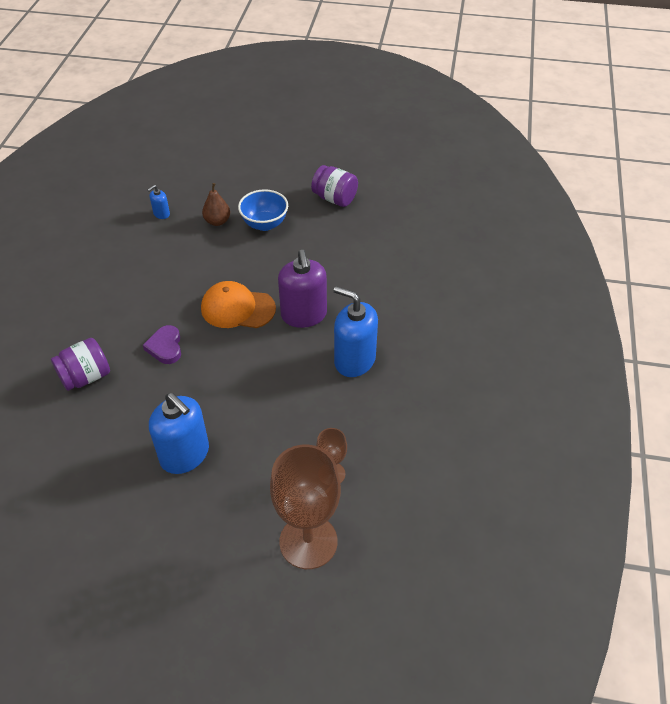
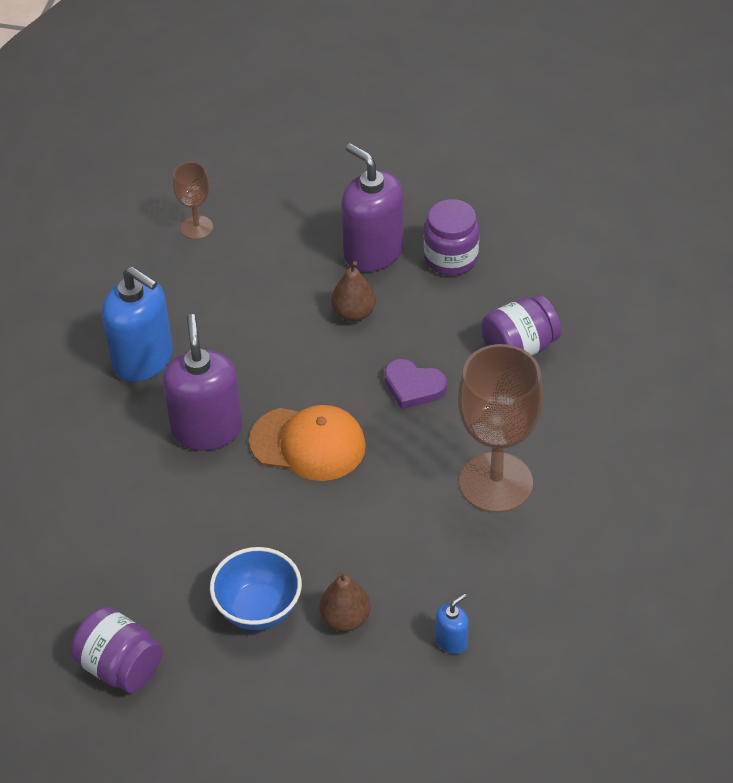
camera: 175 degrees left, 0 degrees up
purple heart [143,325,181,364] -> purple heart turned 120 degrees clockwise [384,359,447,409]
blue soap dispenser [149,393,209,474] -> purple soap dispenser [341,143,404,272]
brown goblet [270,445,341,569] -> brown goblet moved to [458,344,543,513]
none -> brown pear [331,261,376,322]
none -> purple jar [424,199,479,276]

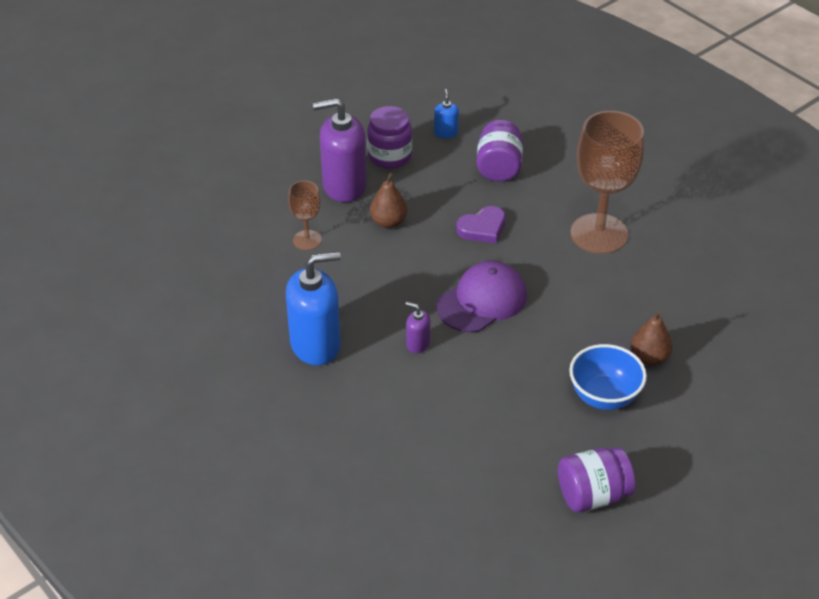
camera: 55 degrees left, 5 degrees down
purple soap dispenser [163,314,242,451] -> purple soap dispenser [405,302,430,353], size x0.46
brown goblet [173,162,213,240] -> brown goblet moved to [288,181,322,250]
orange cap [249,405,366,481] -> purple cap [436,261,527,332]
blue soap dispenser [436,593,469,654] -> blue soap dispenser moved to [434,89,459,138]

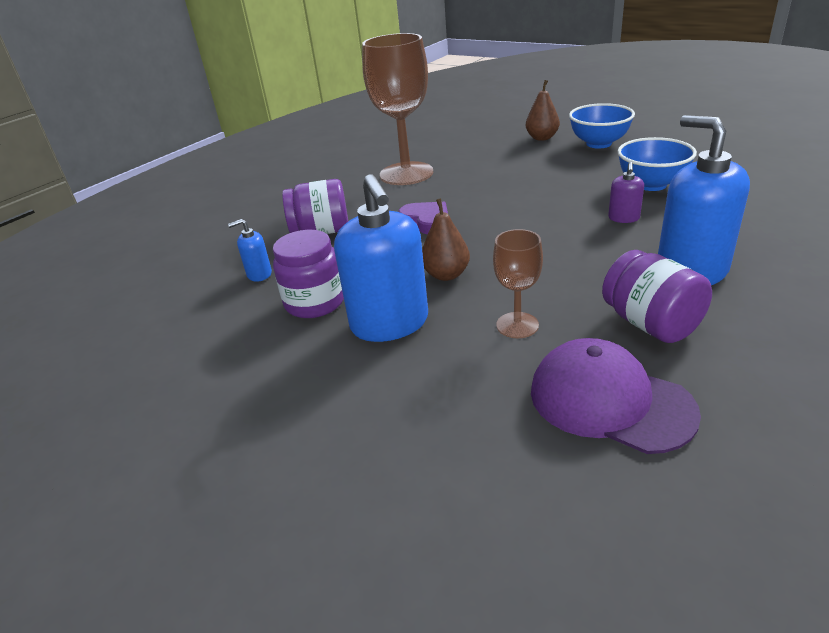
camera: 100 degrees left, 10 degrees down
purple soap dispenser [313,98,367,202] -> blue soap dispenser [334,174,428,342]
purple cap [436,261,527,332] -> purple cap moved to [531,338,701,454]
purple jar [558,447,635,512] -> purple jar moved to [602,250,712,343]
none -> blue bowl [617,137,697,191]

